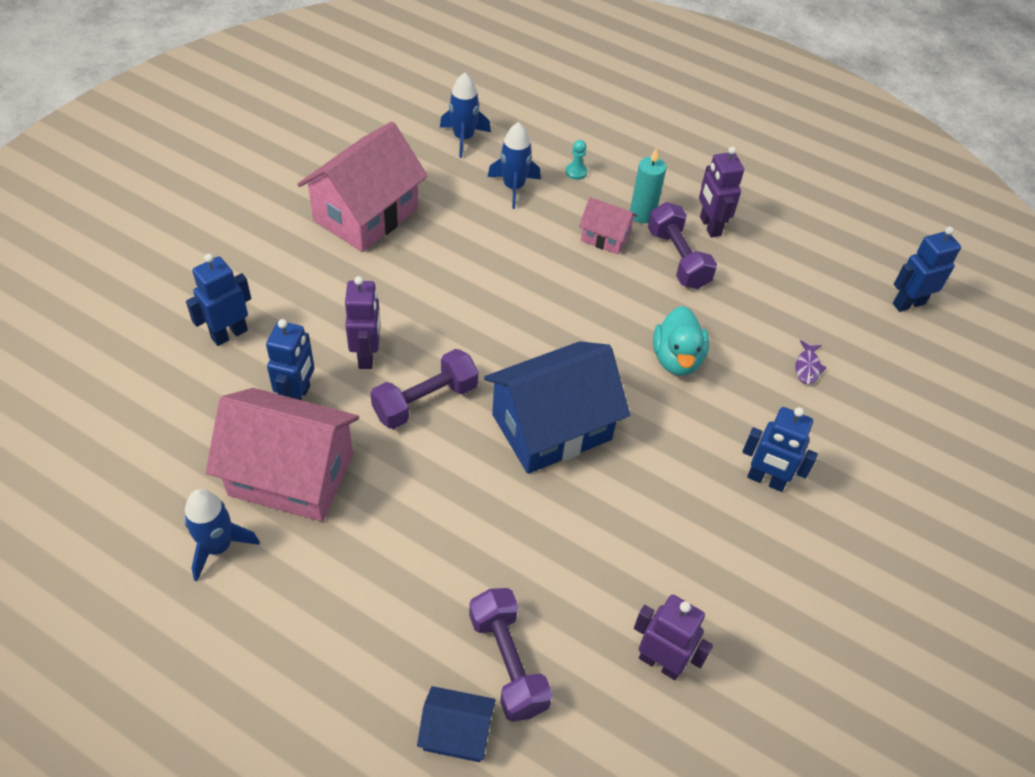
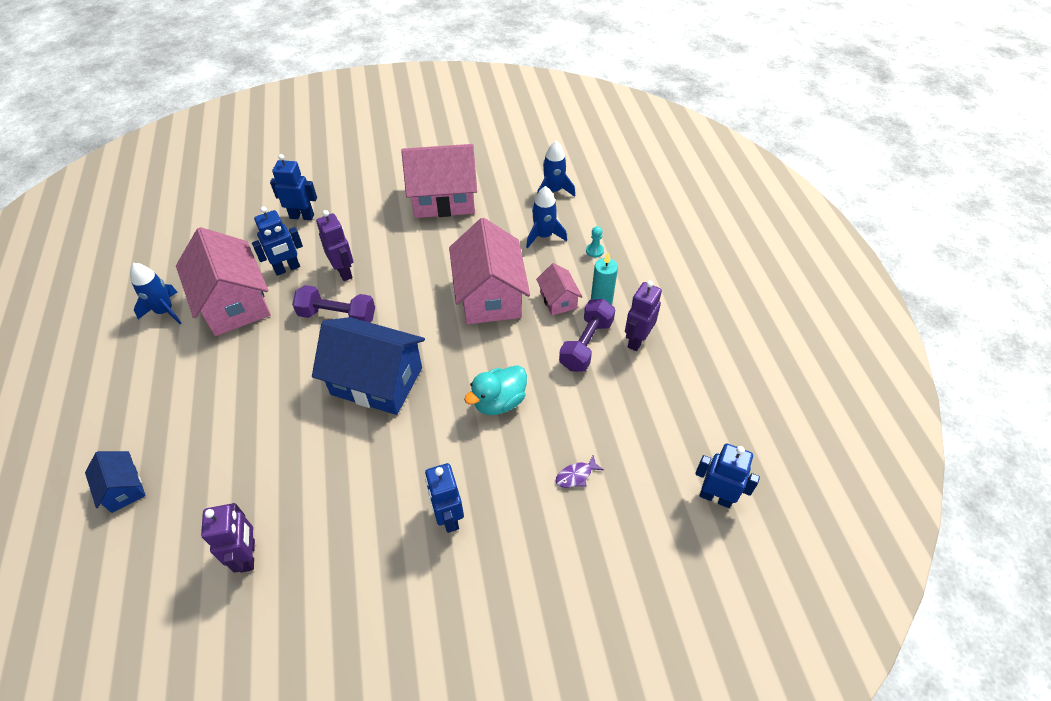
camera: 50 degrees right, 0 degrees up
purple robot [345,276,381,369] -> purple robot turned 75 degrees counterclockwise [316,210,353,281]
purple dumbbell [469,588,553,722] -> none
none -> pink house [449,218,530,324]

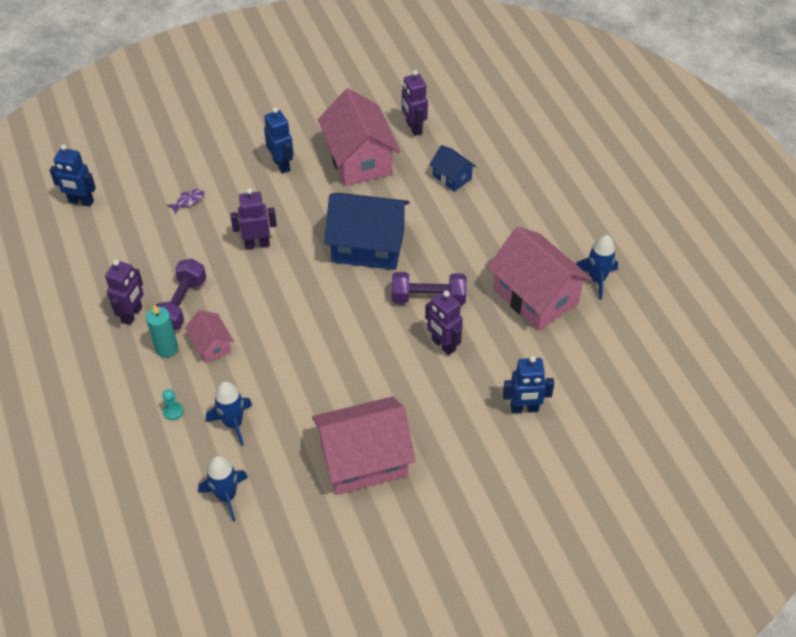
camera: 170 degrees right, 0 degrees up
blue house [85,451,146,513] -> blue house moved to [429,145,476,192]
blue robot [252,206,303,276] -> none
pink house [449,218,530,324] -> pink house moved to [318,88,400,186]
turquoise duck [464,365,527,415] -> purple robot [230,188,277,250]

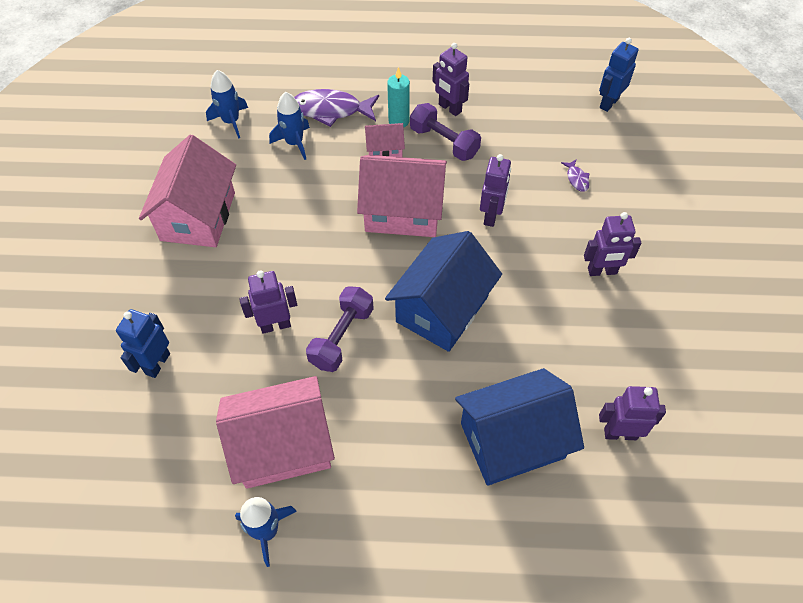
camera: 115 degrees right, 5 degrees up
turquoise pawn [162,389,184,420] -> purple fish [294,89,379,127]
blue robot [264,107,294,173] -> purple robot [584,212,641,276]
pink house [318,88,400,186] -> pink house moved to [357,155,447,237]
blue house [429,145,476,192] -> blue house [455,368,584,486], size x2.02

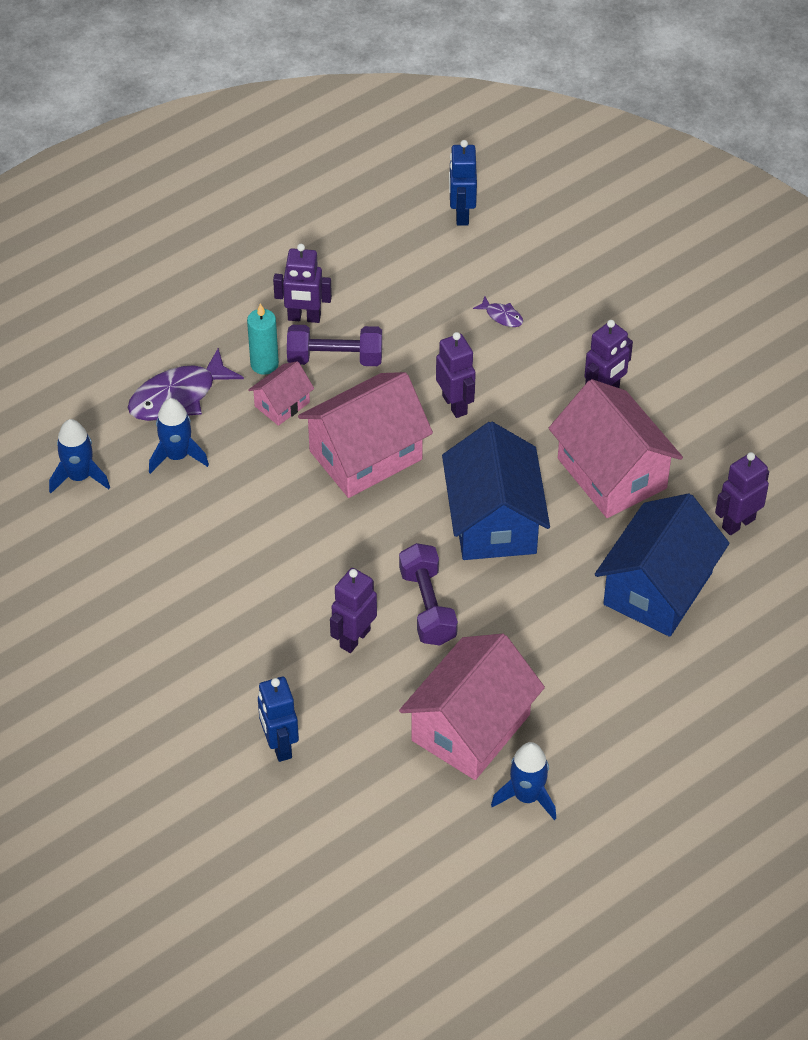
camera: 40 degrees left, 5 degrees down
pink house [139,135,236,247] -> pink house moved to [549,379,683,518]

